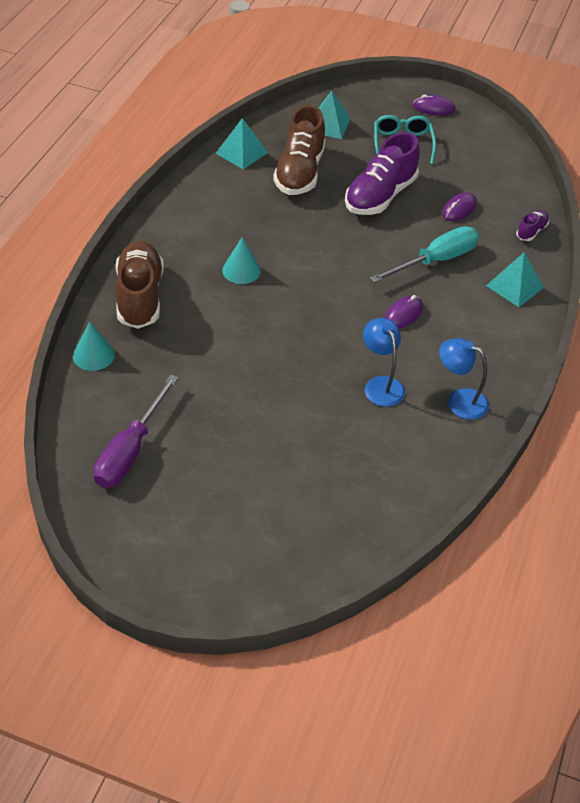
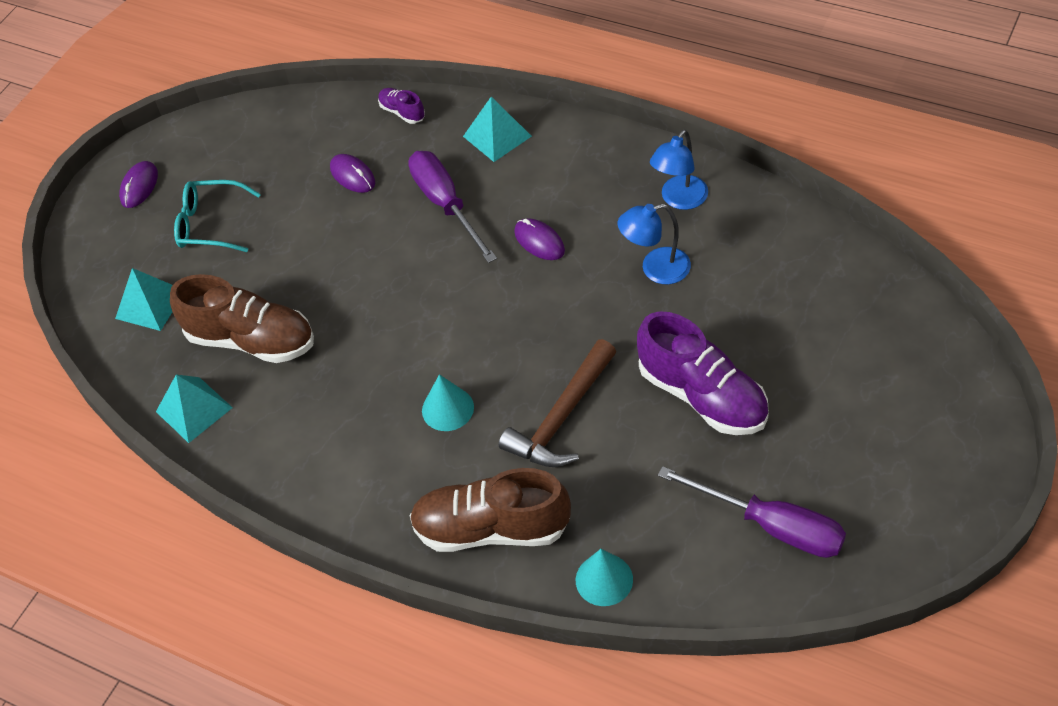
camera: 75 degrees left, 5 degrees up
purple shoe [345,132,420,215] -> purple shoe moved to [637,311,769,435]
turquoise screwdriver [370,226,479,283] -> purple screwdriver [408,151,497,263]
none -> brown hammer [499,339,616,467]

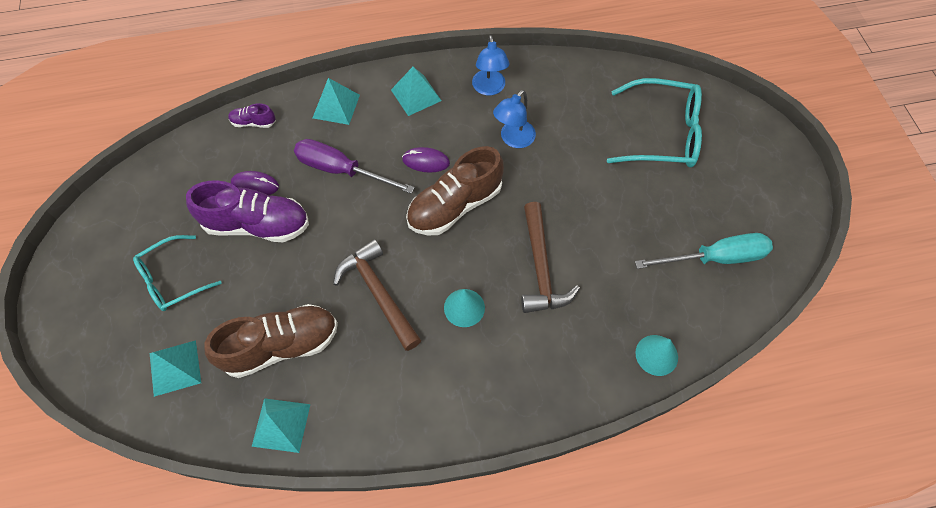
camera: 45 degrees left, 10 degrees up
purple mouse [119,161,158,208] -> none
brown shoe [410,468,571,552] -> brown shoe moved to [406,146,504,236]
purple shoe [637,311,769,435] -> purple shoe moved to [186,180,309,242]
purple screwdriver [658,466,846,558] -> turquoise screwdriver [635,233,773,269]
none -> brown hammer [333,240,421,351]
none -> turquoise pyramid [391,67,442,116]
none -> turquoise glasses [607,78,702,168]

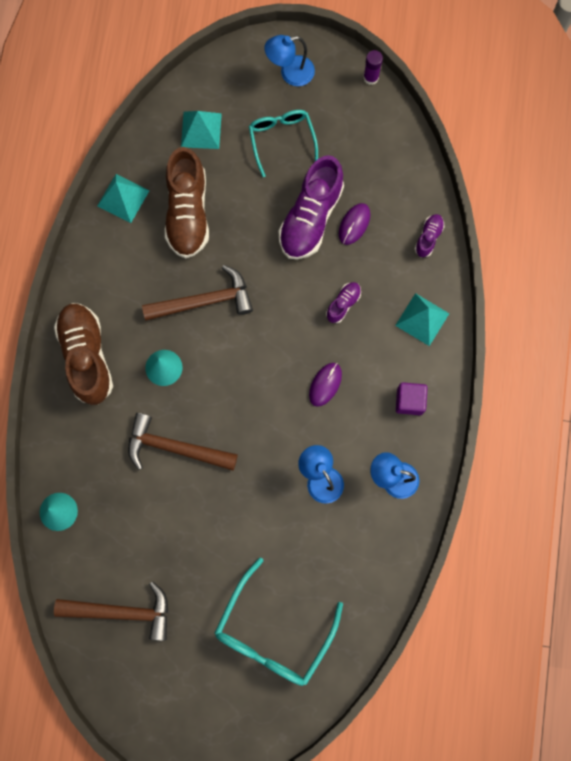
camera: 110 degrees right, 15 degrees up
purple screwdriver [294,139,415,194] -> purple shoe [326,282,361,323]
turquoise pyramid [391,67,442,116] -> purple cube [396,382,428,415]
brown shoe [406,146,504,236] -> brown shoe moved to [54,303,113,405]
turquoise screwdriver [635,233,773,269] -> brown hammer [54,581,169,641]
none -> blue lamp [264,35,315,86]
none -> purple glue stick [363,50,383,85]

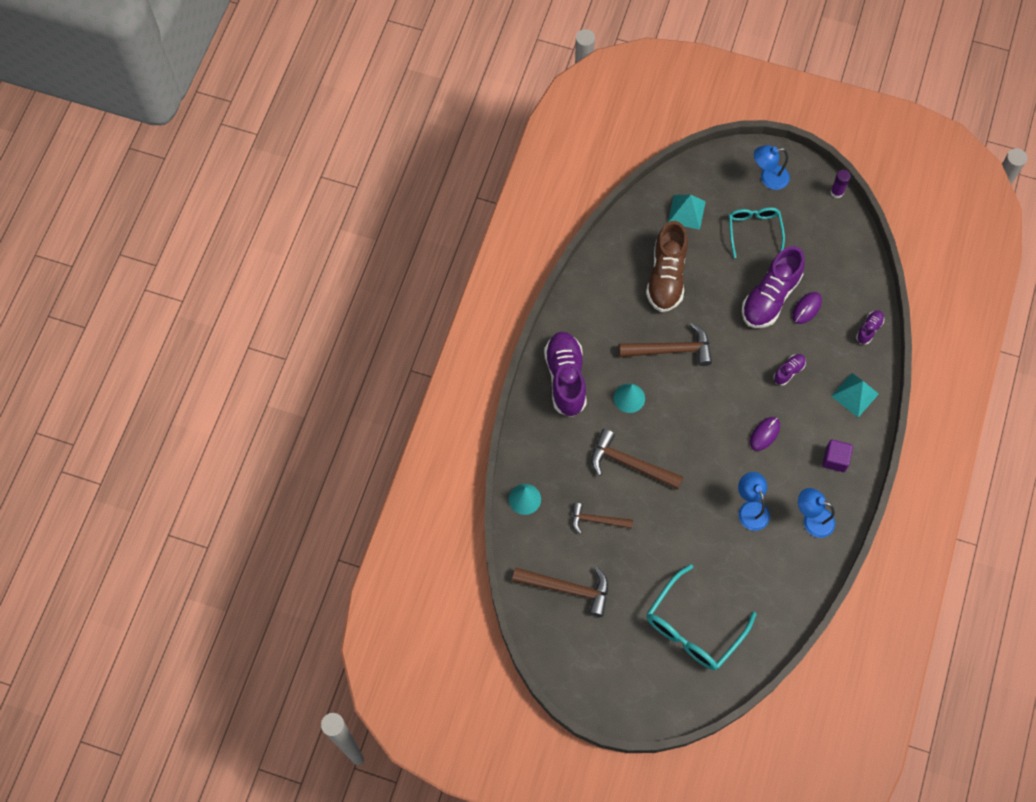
camera: 10 degrees right, 10 degrees down
brown shoe [54,303,113,405] -> purple shoe [544,332,587,417]
turquoise pyramid [97,174,150,223] -> none
none -> brown hammer [572,503,633,534]

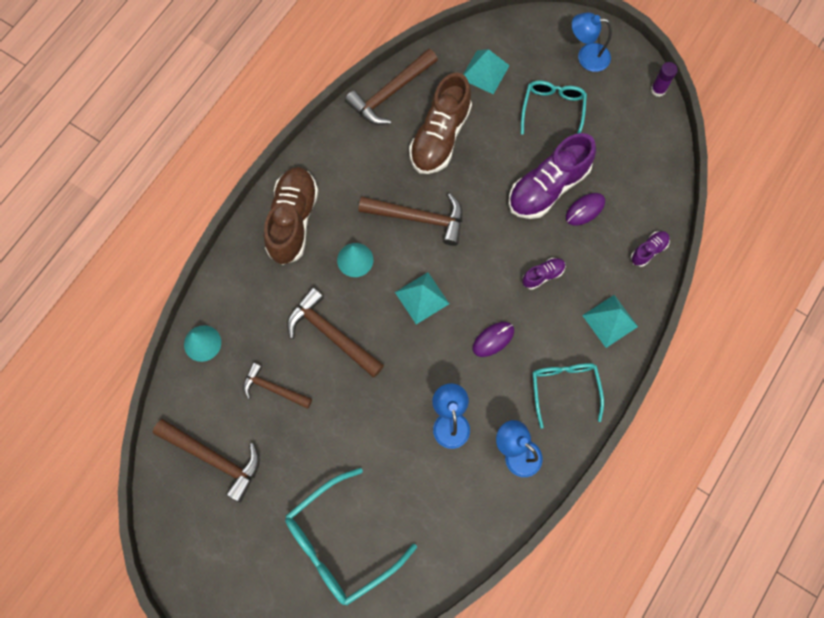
camera: 15 degrees right, 5 degrees up
purple shoe [544,332,587,417] -> brown shoe [264,167,318,265]
purple cube [822,439,853,472] -> turquoise glasses [533,363,604,429]
none -> brown hammer [345,49,438,125]
none -> turquoise pyramid [395,272,449,324]

